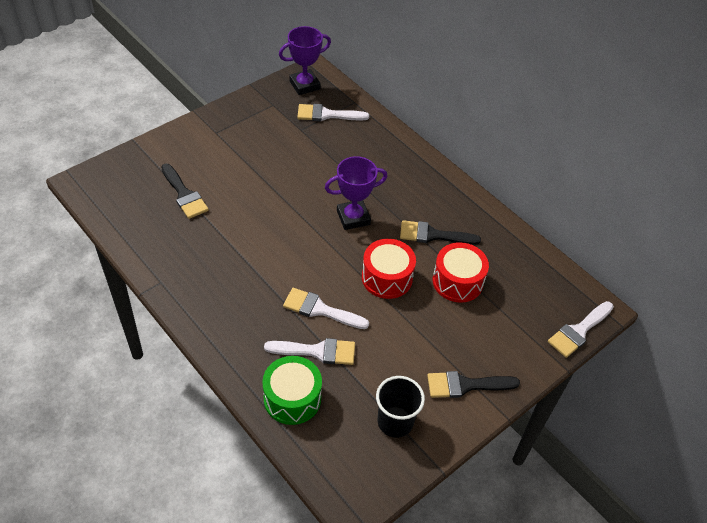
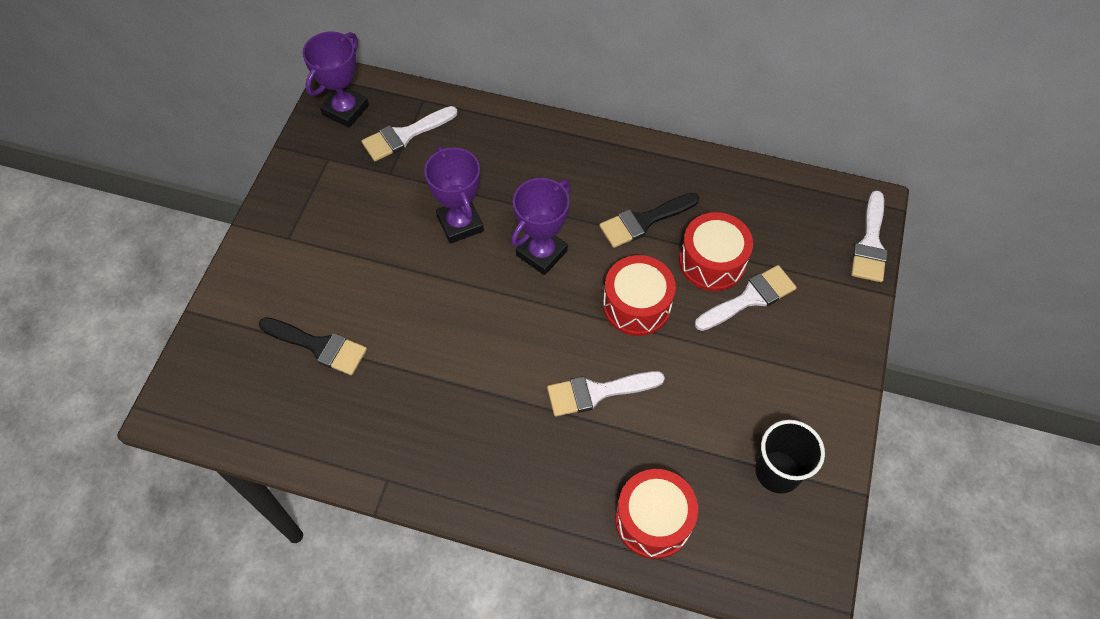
camera: 30 degrees left, 10 degrees up
green drum [262,356,322,425] -> red drum [615,469,698,559]
white brush [264,338,355,365] -> white brush moved to [695,265,797,331]
black brush [427,371,520,398] -> none
none -> purple trophy [424,146,484,244]

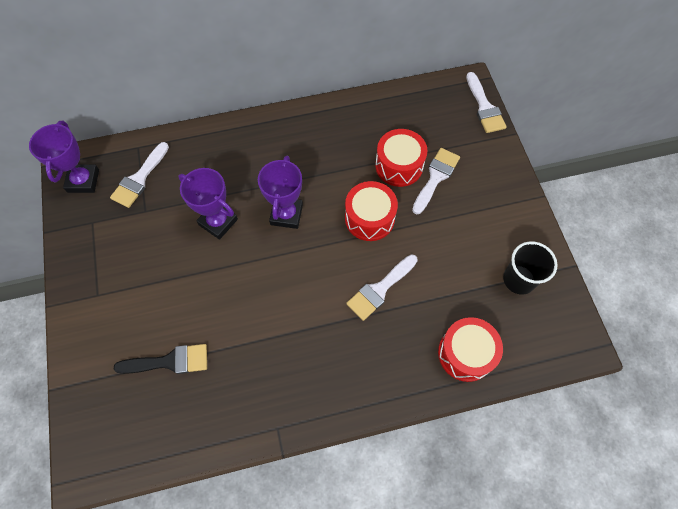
camera: 30 degrees left, 5 degrees up
black brush [599,193,699,248] -> none

